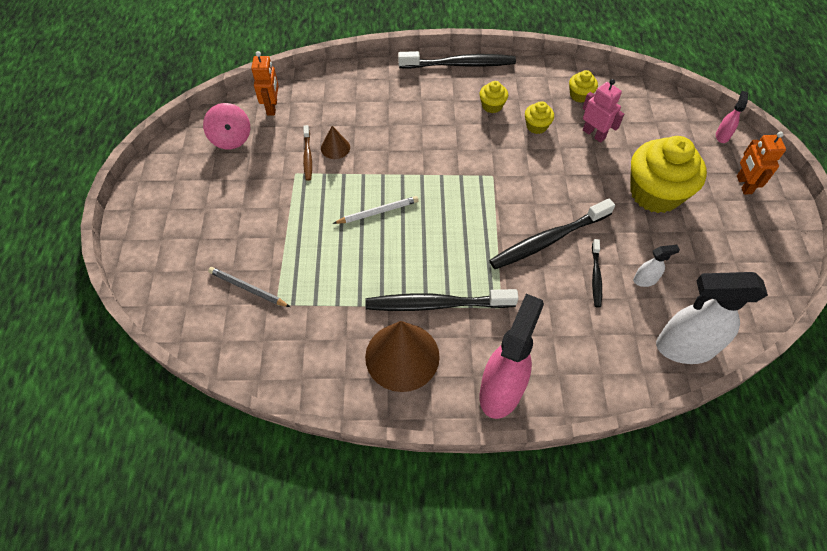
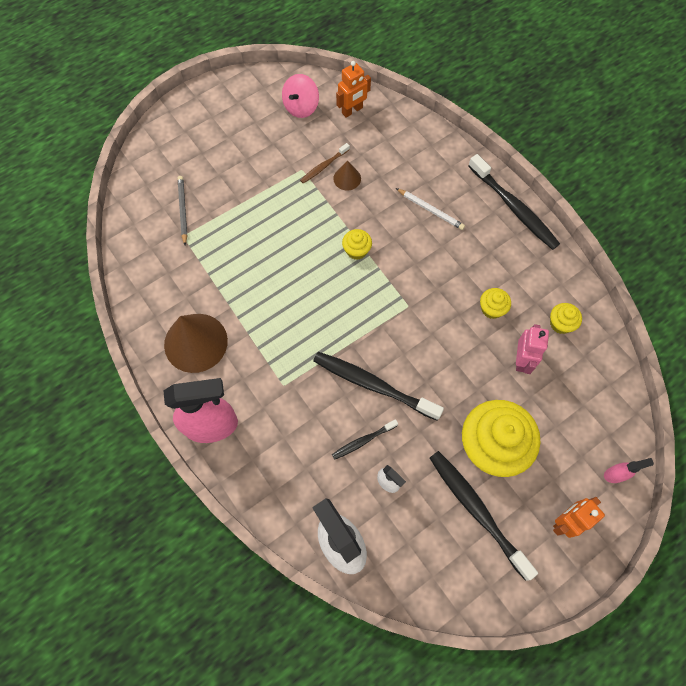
camera: 55 degrees right, 10 degrees up
white pencil [333,196,419,224] -> white pencil moved to [396,188,465,230]
black toothbrush [365,289,519,311] -> black toothbrush moved to [430,451,538,581]
yellow cupcake [479,81,508,113] -> yellow cupcake moved to [342,229,372,260]

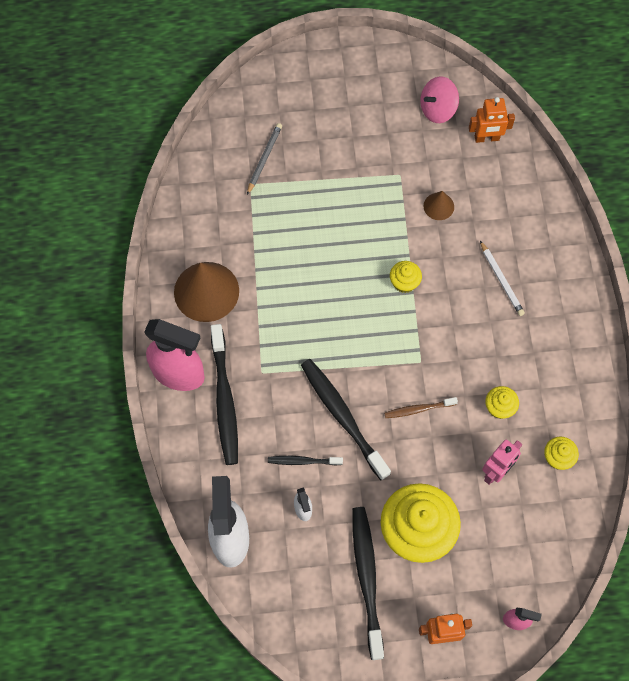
camera: 30 degrees right, 0 degrees up
brown toothbrush [300,143,350,183] -> brown toothbrush moved to [384,397,458,418]
black toothbrush [468,154,560,250] -> black toothbrush moved to [211,324,238,465]

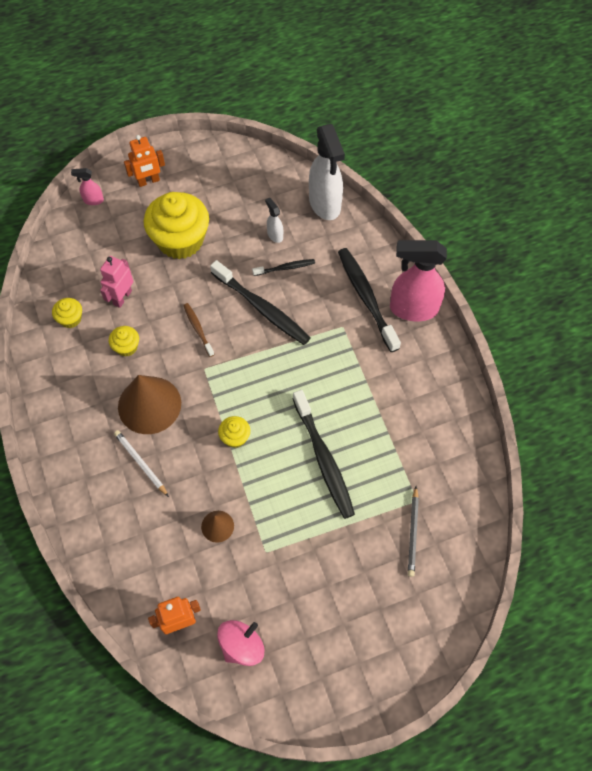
camera: 165 degrees right, 5 degrees down
brown cone [174,262,239,322] -> brown cone moved to [118,375,181,434]
black toothbrush [352,507,384,660] -> black toothbrush moved to [293,390,355,519]
brown toothbrush [384,397,458,418] -> brown toothbrush turned 90 degrees counterclockwise [183,303,215,357]

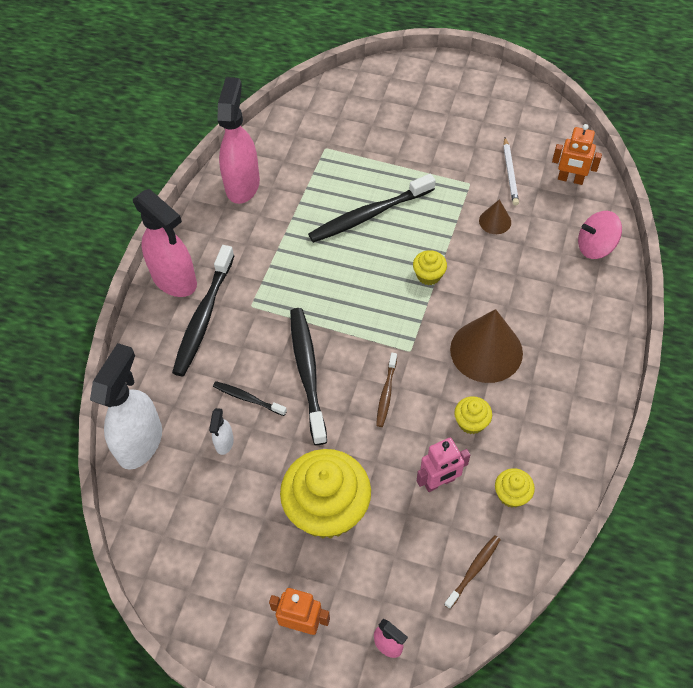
camera: 140 degrees left, 5 degrees down
white pencil [114,430,169,497] -> white pencil moved to [503,137,519,206]
pink spinning top [217,620,264,666] -> pink spinning top moved to [578,211,622,259]
black toothbrush [293,390,355,519] -> black toothbrush turned 135 degrees counterclockwise [308,174,436,243]
grey pencil [408,486,419,577] -> none
none -> pink spray bottle [217,77,260,204]
none -> brown toothbrush [444,535,501,609]

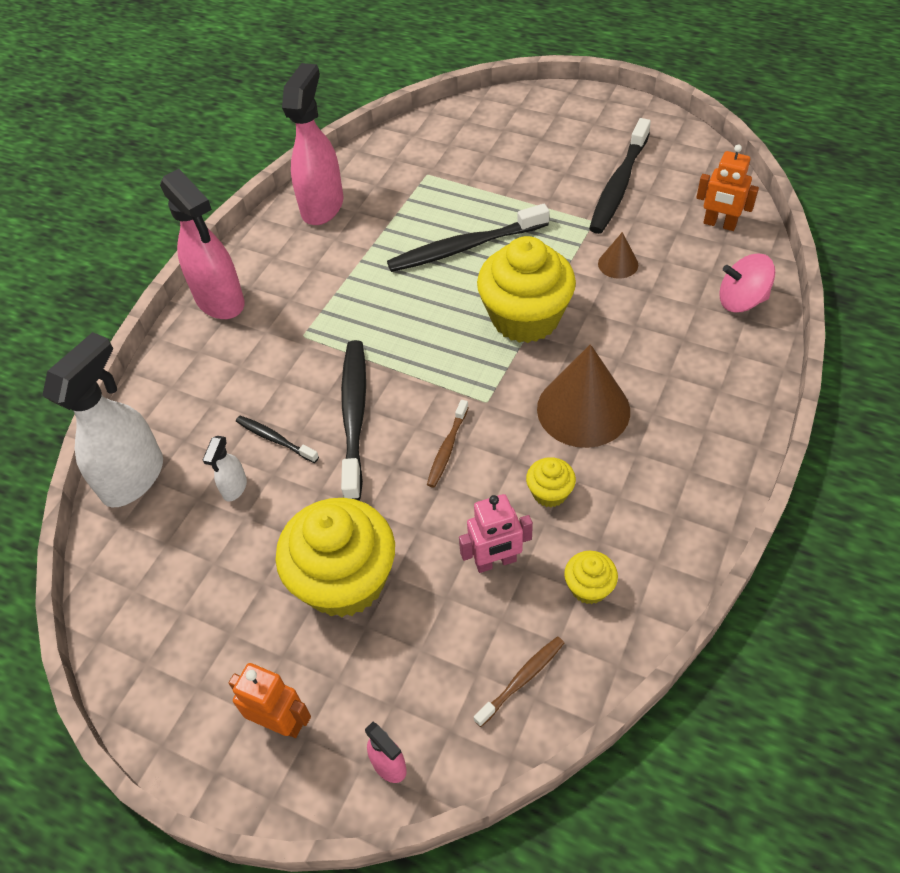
camera: 10 degrees right, 5 degrees down
black toothbrush [172,245,235,376] -> black toothbrush moved to [589,118,651,234]
yellow cupcake [413,250,447,285] -> yellow cupcake [477,236,576,343], size x2.24
white pencil [503,137,519,206] -> none

